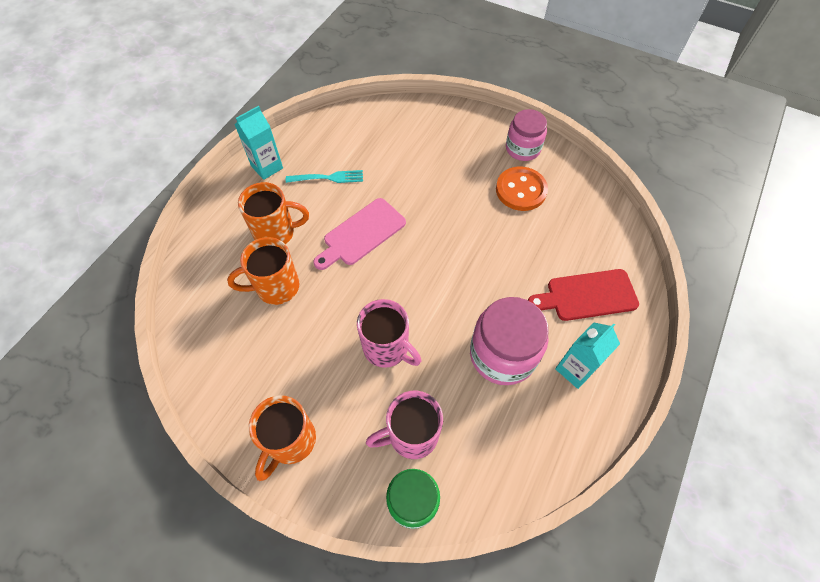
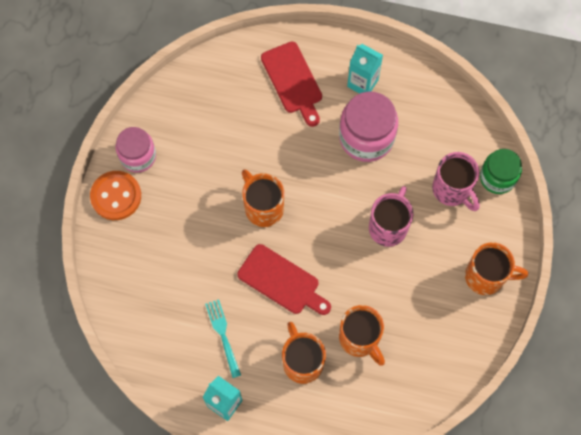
camera: 105 degrees left, 10 degrees up
pink cutting board [313,198,406,270] -> red cutting board [238,244,331,315]
orange button [496,167,548,211] -> orange button moved to [90,171,141,220]
none -> orange mug [242,169,284,227]

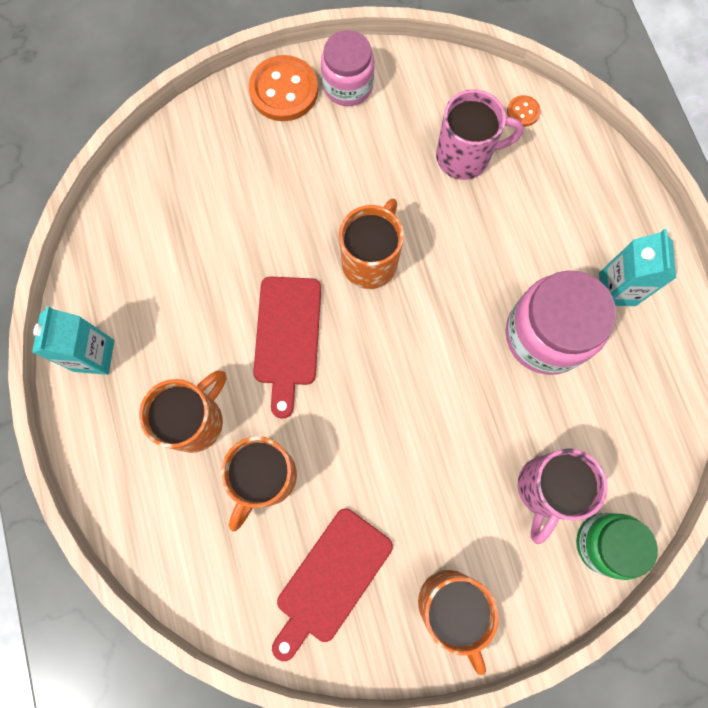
camera: 60 degrees right, 5 degrees up
turquoise fork [205,299,241,378] -> none
red cutting board [261,42,322,127] -> red cutting board moved to [272,508,393,661]
pink mug [369,186,414,247] -> pink mug moved to [436,90,524,180]
none -> orange button [507,95,541,127]

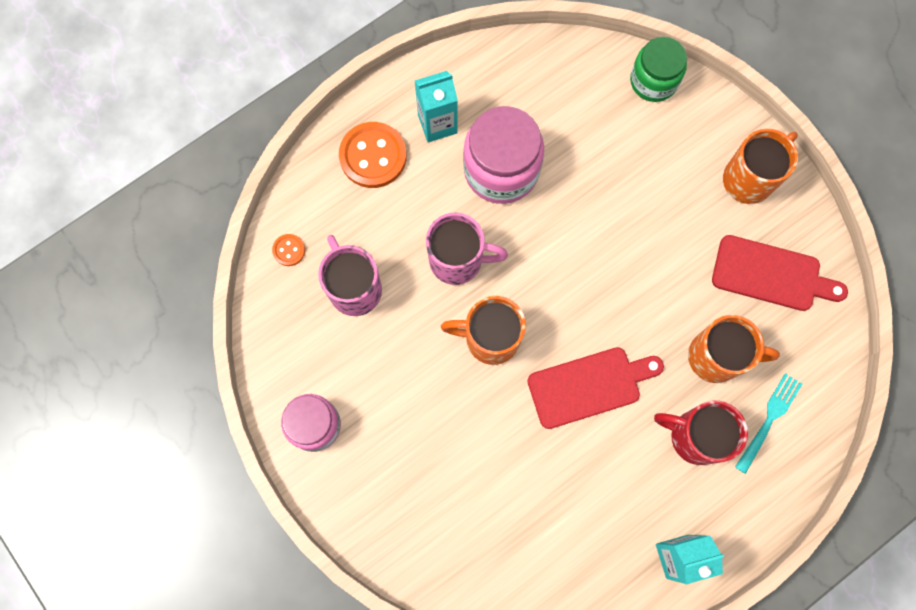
camera: 110 degrees left, 0 degrees up
orange mug [139,371,226,453] -> red mug [654,400,748,465]
orange button [249,55,318,121] -> orange button moved to [339,122,407,188]
pink mug [518,448,608,544] -> pink mug moved to [426,213,508,285]
none -> turquoise fork [735,373,802,474]

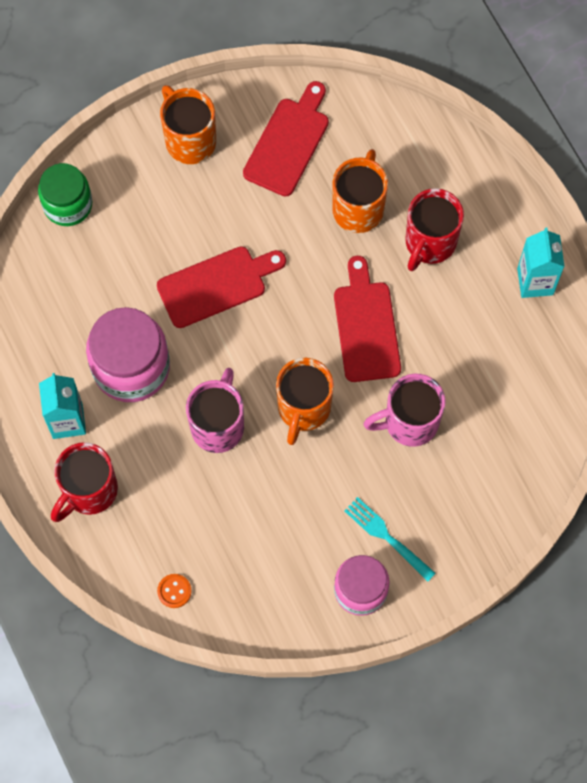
camera: 80 degrees left, 5 degrees down
pink mug [318,235,382,316] -> pink mug moved to [364,374,446,447]
orange button [339,122,407,188] -> red mug [51,442,118,522]
turquoise fork [735,373,802,474] -> turquoise fork moved to [344,497,436,582]
none -> red cutting board [157,246,286,328]

